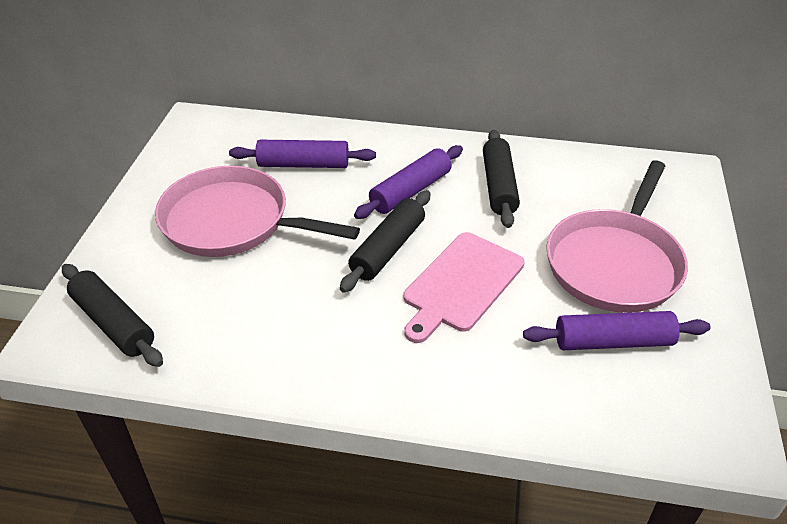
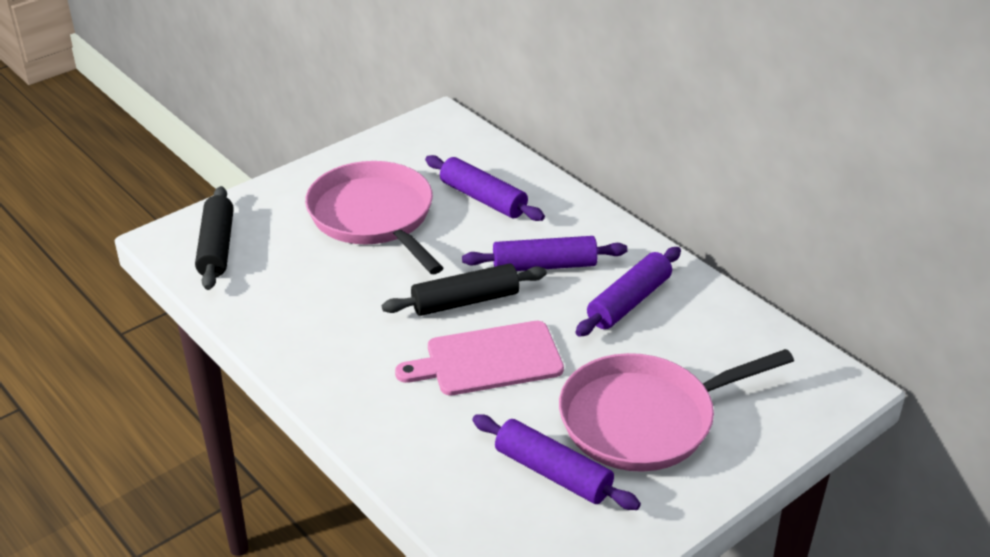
camera: 40 degrees right, 5 degrees down
black rolling pin [483,130,520,228] -> purple rolling pin [576,247,681,337]

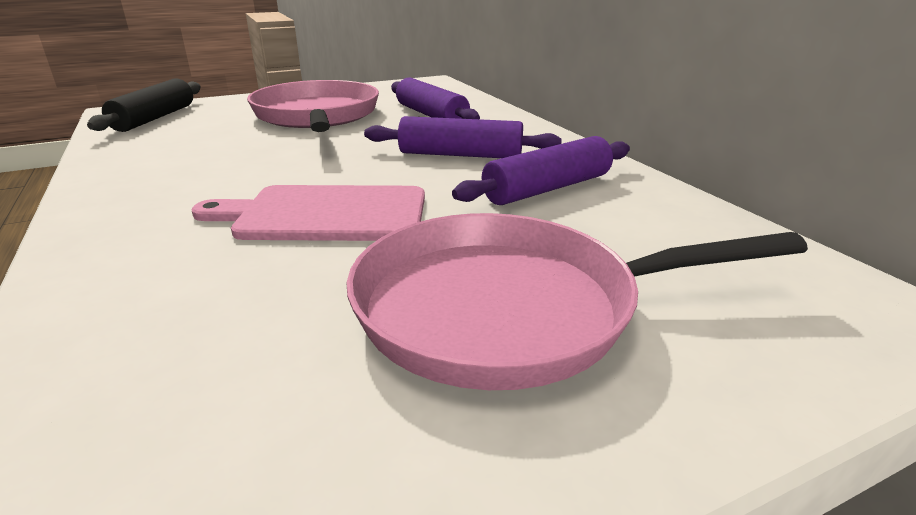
camera: 15 degrees right, 10 degrees down
black rolling pin [382,264,547,316] -> none
purple rolling pin [472,414,641,510] -> none

